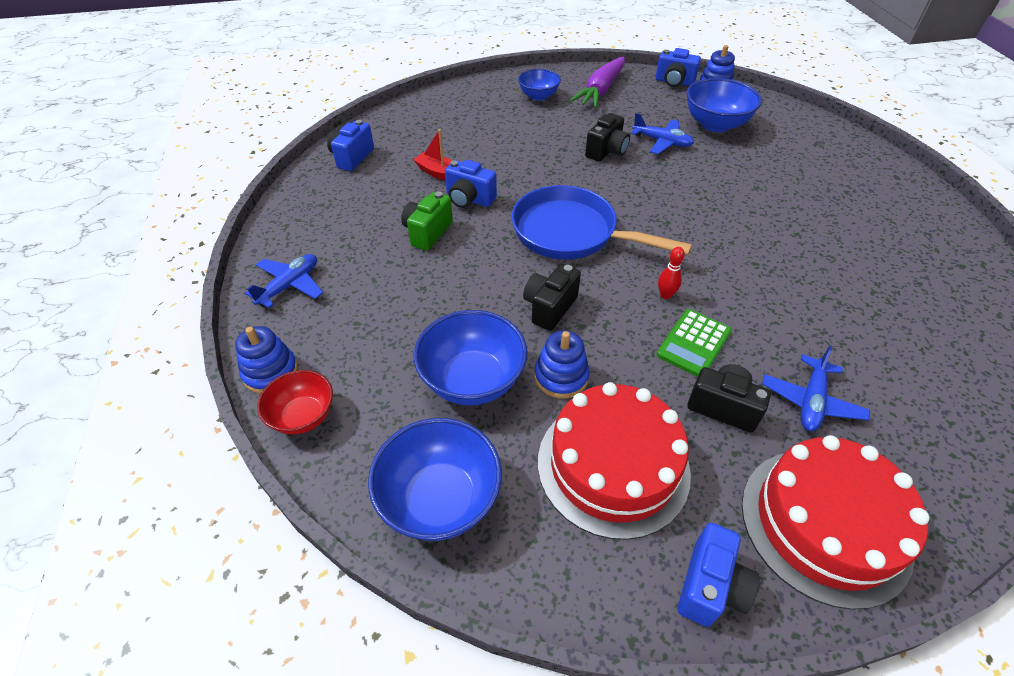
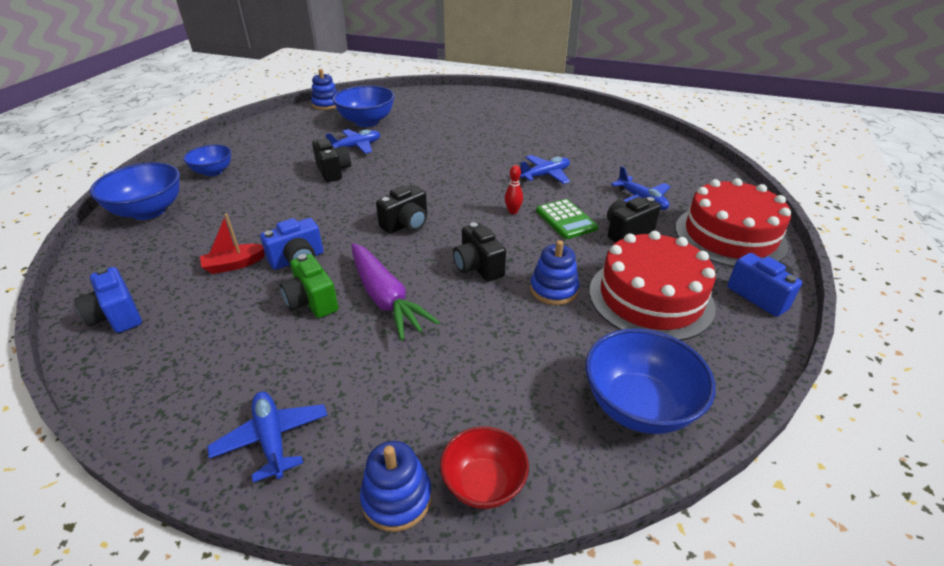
camera: 60 degrees left, 10 degrees down
blue bowl [414,310,527,406] -> blue bowl moved to [90,163,180,220]
blue pan [512,185,692,260] -> black camera [376,185,427,234]
purple carrot [569,57,625,108] -> purple carrot moved to [351,243,440,340]
blue camera [655,48,701,87] -> none
none -> blue plane [520,155,570,184]

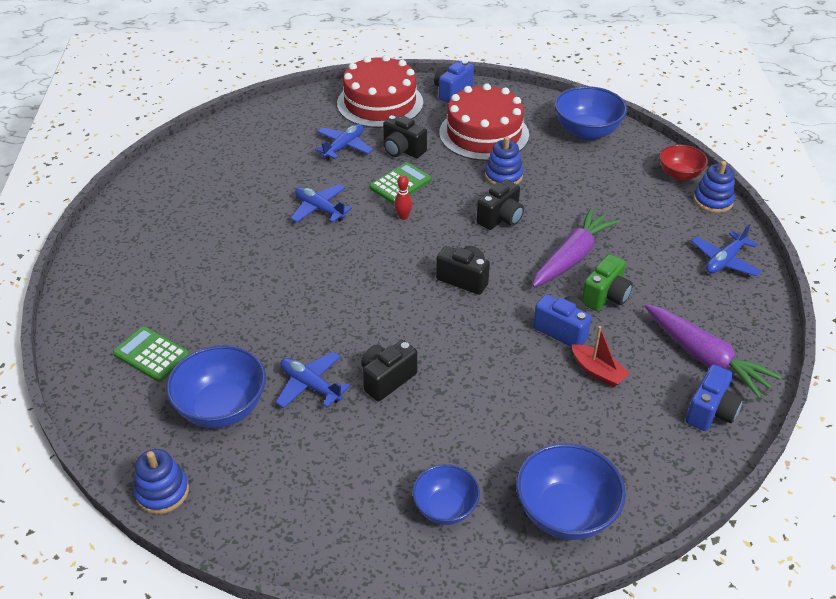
camera: 110 degrees left, 5 degrees up
none -> green calculator [113,326,190,382]
none -> purple carrot [645,304,781,398]

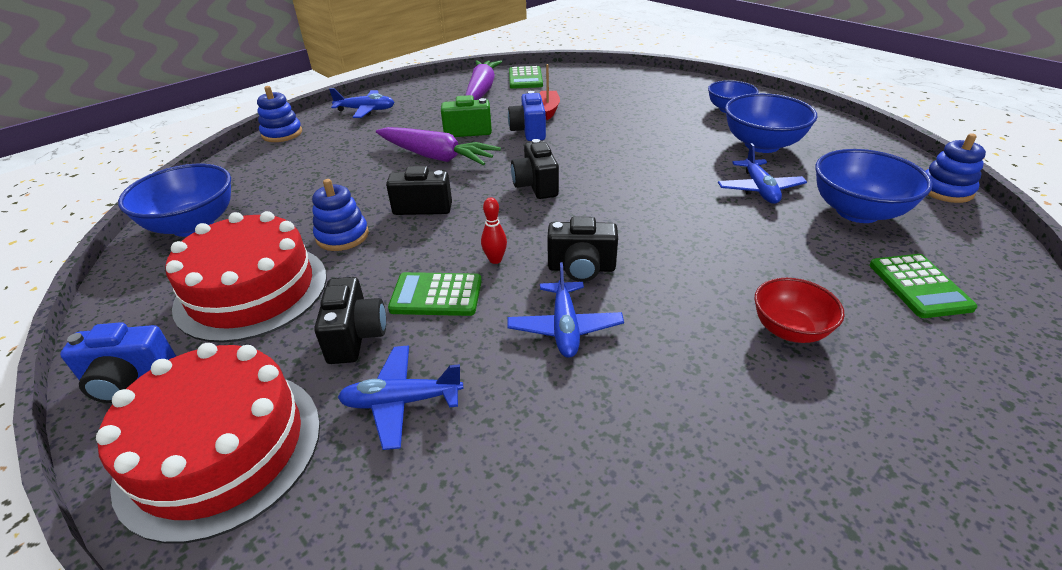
camera: 130 degrees left, 5 degrees down
black camera [361,340,417,401] -> black camera moved to [547,217,618,282]
blue bowl [516,443,626,540] -> blue bowl moved to [725,93,817,153]
purple carrot [532,208,620,287] -> purple carrot turned 150 degrees counterclockwise [376,127,501,165]
red bowl [659,144,708,181] -> red bowl moved to [754,278,845,343]
blue camera [685,365,743,431] -> green calculator [509,66,543,89]

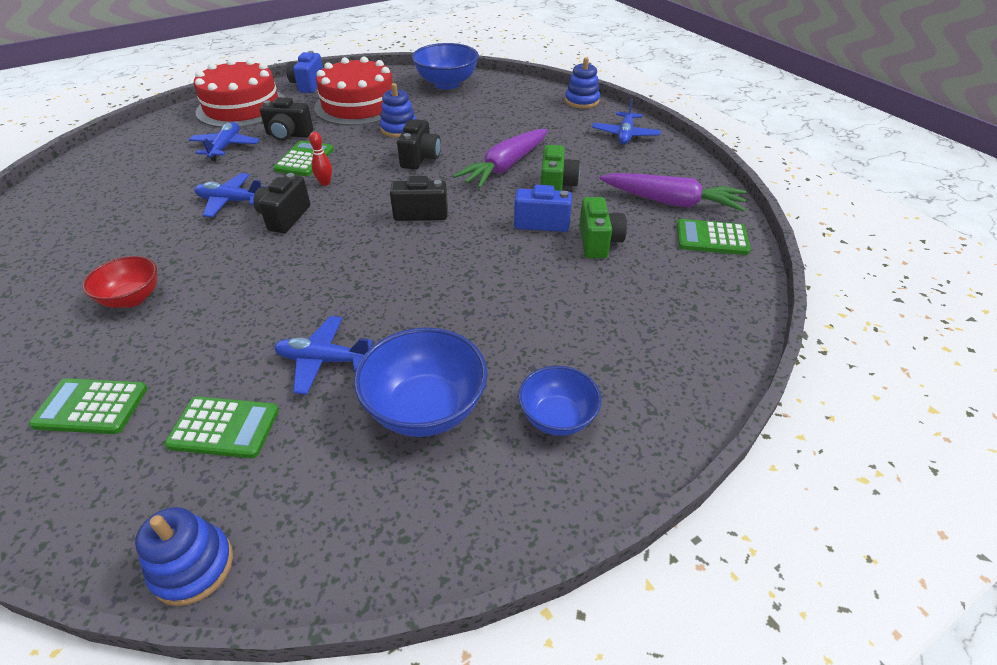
camera: 100 degrees right, 5 degrees up
red boat [539,64,560,120] -> green camera [579,197,627,258]
blue bowl [815,149,933,223] -> green calculator [165,396,279,458]

